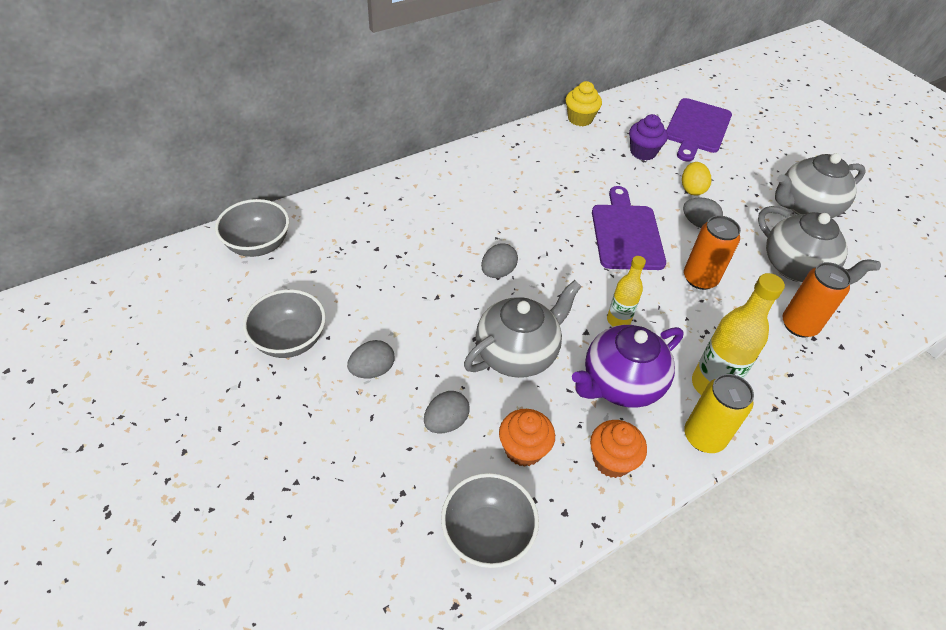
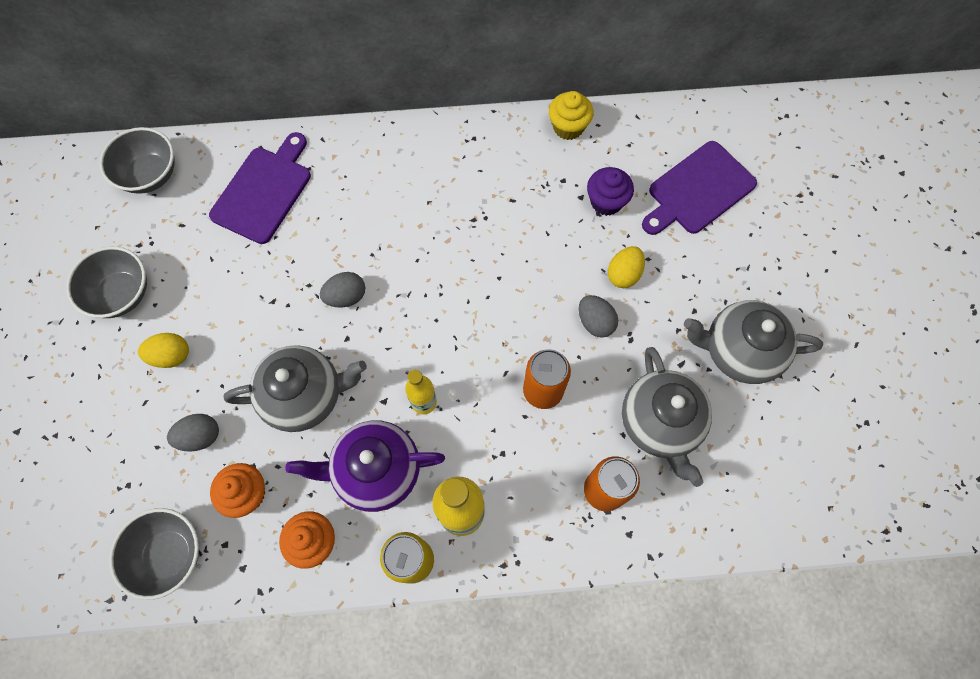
camera: 30 degrees right, 20 degrees up
grey egg [347,340,395,379] -> yellow egg [138,333,189,368]
purple cutting board [592,186,666,270] -> purple cutting board moved to [209,132,311,244]

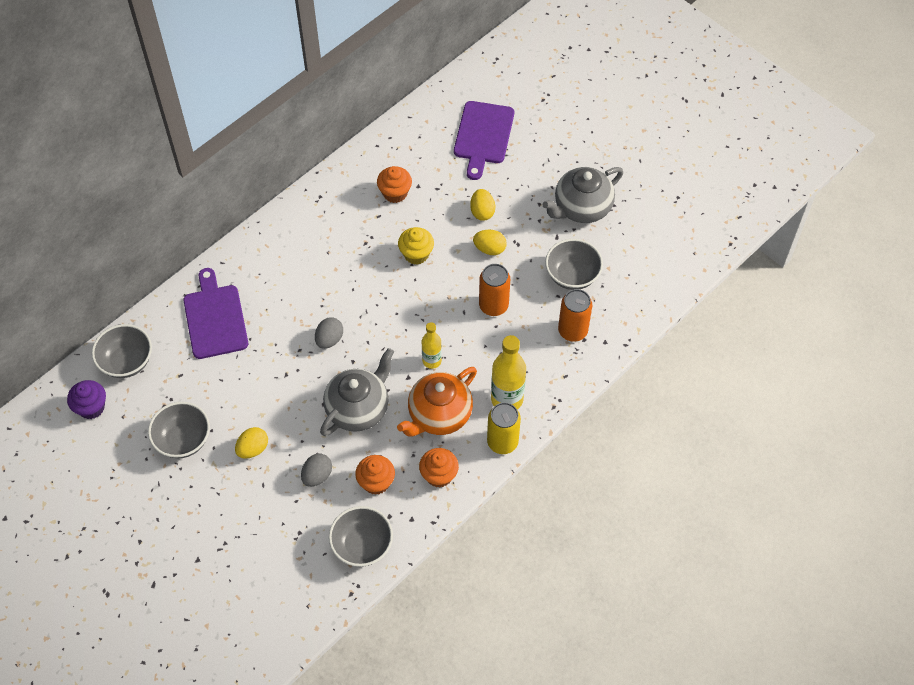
camera: 40 degrees left, 10 degrees down
purple teapot [286,420,445,512] -> orange teapot [397,367,477,437]
yellow cupcake [549,91,594,140] -> yellow cupcake moved to [398,227,434,265]
grey egg [579,295,618,338] -> yellow egg [473,230,507,255]
purple cupcake [587,167,634,216] -> purple cupcake moved to [67,380,106,419]
grey teapot [622,347,712,487] -> grey bowl [545,239,603,290]
none -> orange cupcake [377,166,412,203]

